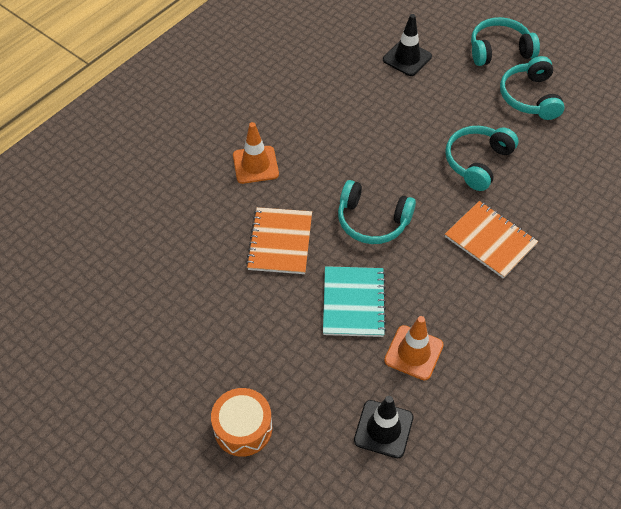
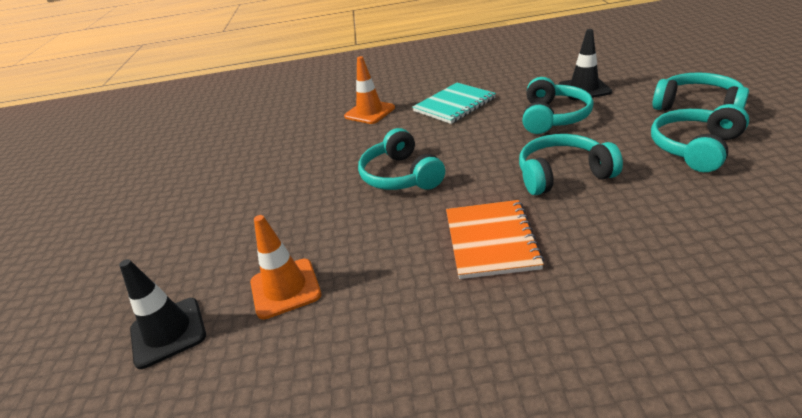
camera: 50 degrees right, 20 degrees down
orange drum [211,388,272,457] -> none
orange notebook [246,207,312,274] -> none
turquoise notebook [323,266,386,337] -> turquoise notebook moved to [413,83,496,124]
none -> turquoise headphones [522,77,594,134]

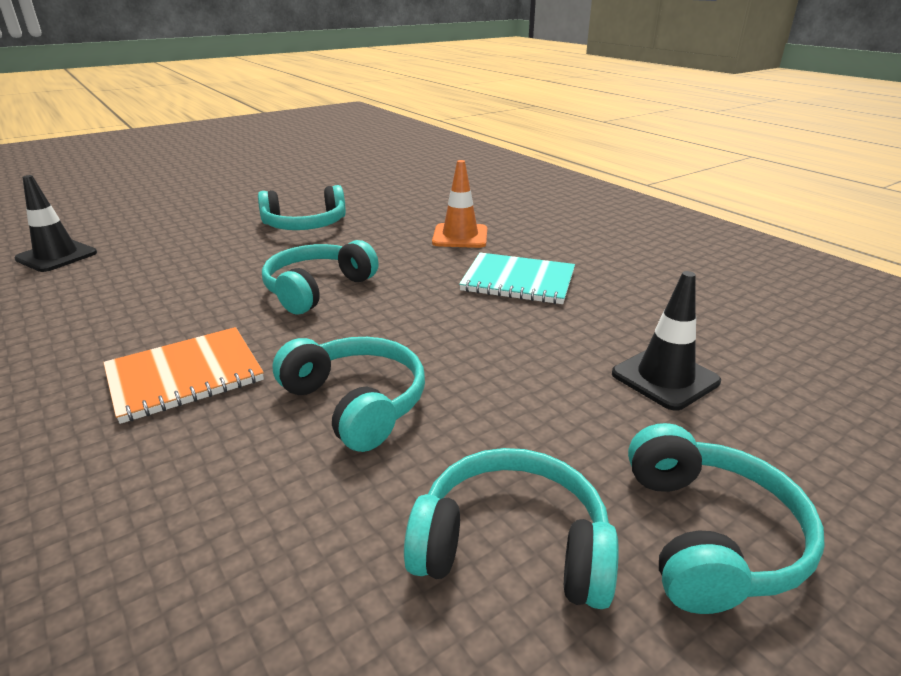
camera: 55 degrees right, 5 degrees down
orange traffic cone [250,215,321,320] -> none
turquoise headphones [522,77,594,134] -> turquoise headphones moved to [258,185,346,230]

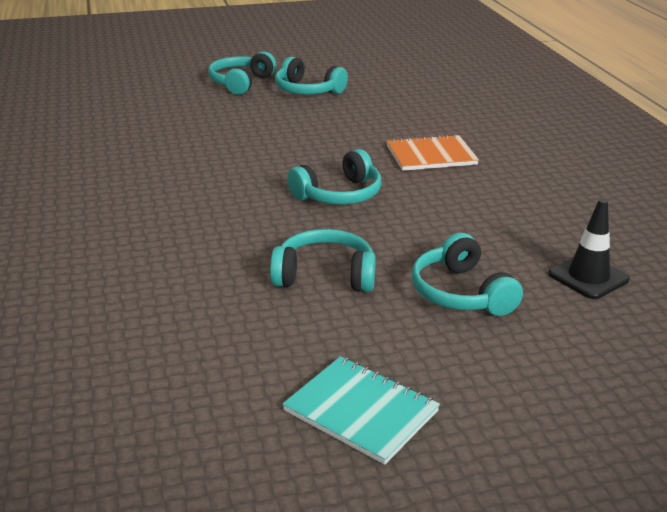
camera: 160 degrees left, 0 degrees up
turquoise headphones [273,337,425,452] -> turquoise headphones moved to [412,233,523,316]
orange traffic cone [432,160,487,248] -> none
turquoise notebook [459,253,575,304] -> turquoise notebook moved to [282,356,440,465]
black traffic cone [612,271,721,411] -> none

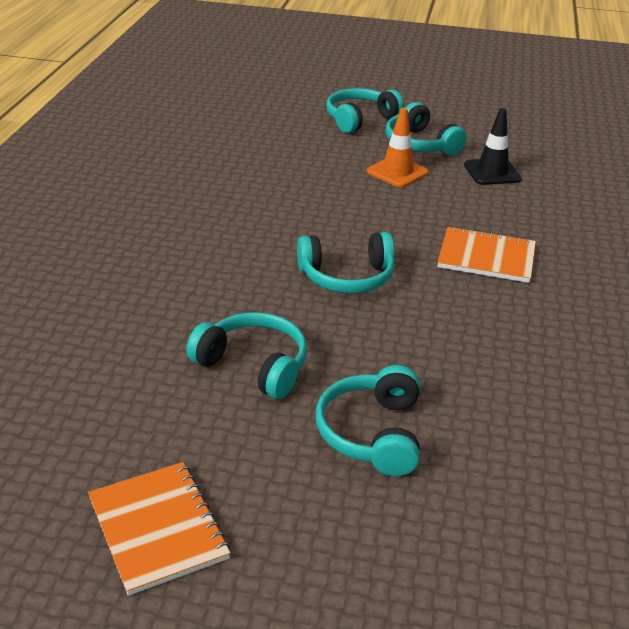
camera: 25 degrees right, 5 degrees up
turquoise notebook [282,356,440,465] -> orange notebook [88,462,230,596]
black traffic cone [548,199,630,299] -> black traffic cone moved to [464,108,522,185]
none -> orange traffic cone [367,107,429,187]

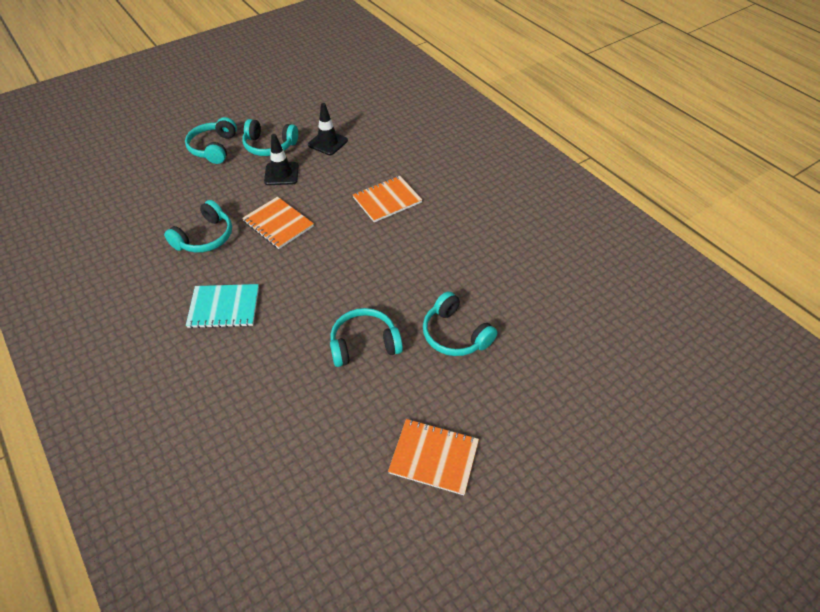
camera: 45 degrees left, 15 degrees up
turquoise headphones [297,232,395,293] -> turquoise headphones moved to [164,200,232,253]
orange traffic cone [367,107,429,187] -> black traffic cone [264,134,299,185]
none -> turquoise notebook [186,284,259,328]
none -> orange notebook [242,197,314,249]

